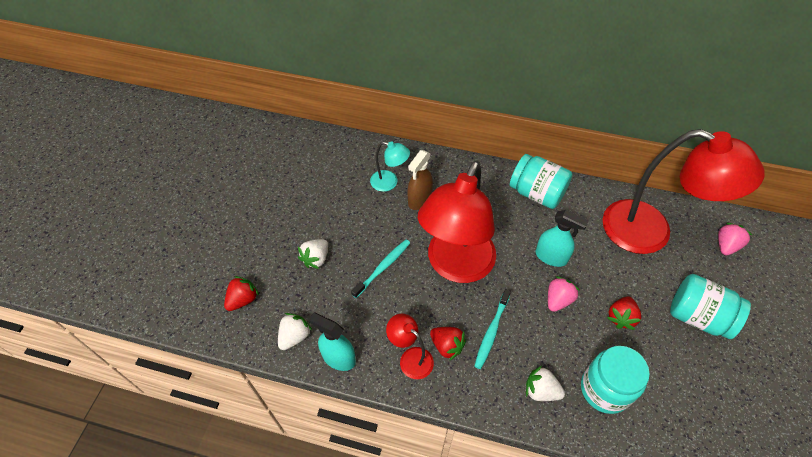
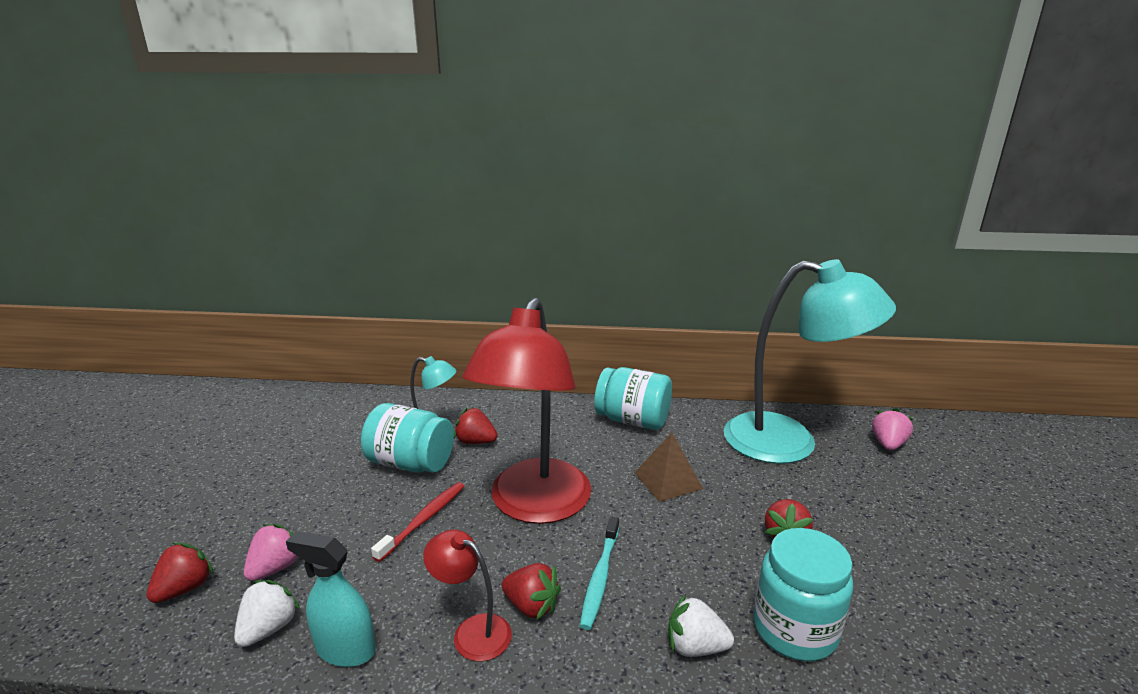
camera: 10 degrees left, 30 degrees down
white strawberry [298,239,328,269] -> none
turquoise toothbrush [351,240,410,298] -> red toothbrush [371,482,465,562]
brown spray bottle [408,150,433,210] -> red strawberry [454,407,498,444]
turquoise spray bottle [535,210,589,267] -> brown pyramid [634,433,703,502]
pink strawberry [548,276,580,312] -> pink strawberry moved to [244,524,298,581]
red lamp [603,129,765,254] -> turquoise lamp [724,259,896,464]
turquoise jar [670,274,751,339] -> turquoise jar moved to [361,403,454,473]

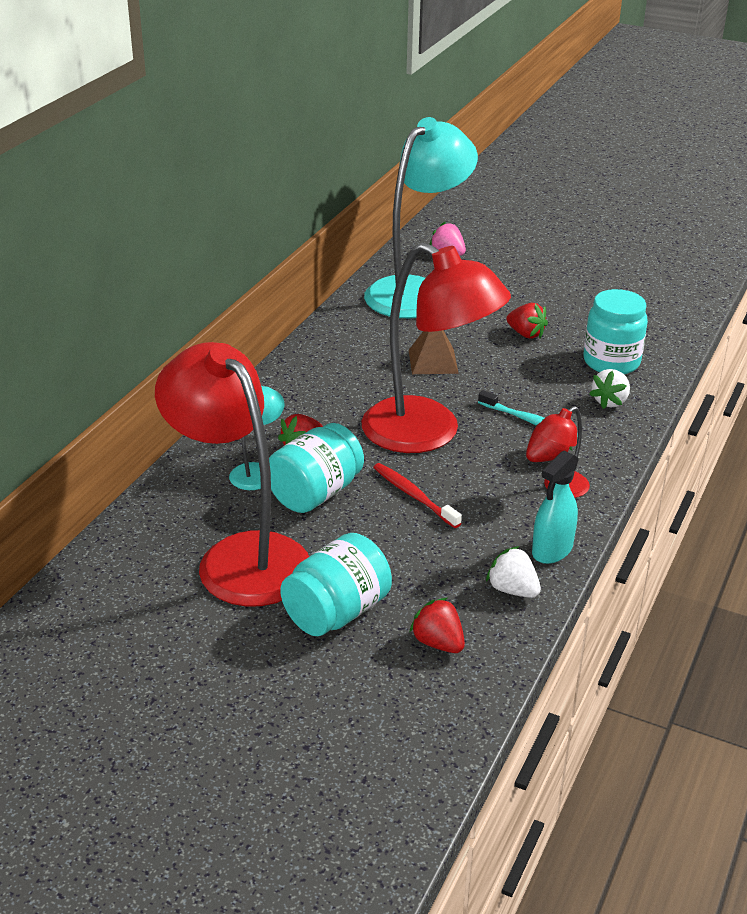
camera: 70 degrees left, 10 degrees up
pink strawberry [244,524,298,581] -> none
turquoise jar [594,367,672,430] -> turquoise jar moved to [280,533,392,636]
none -> red lamp [155,342,309,607]

